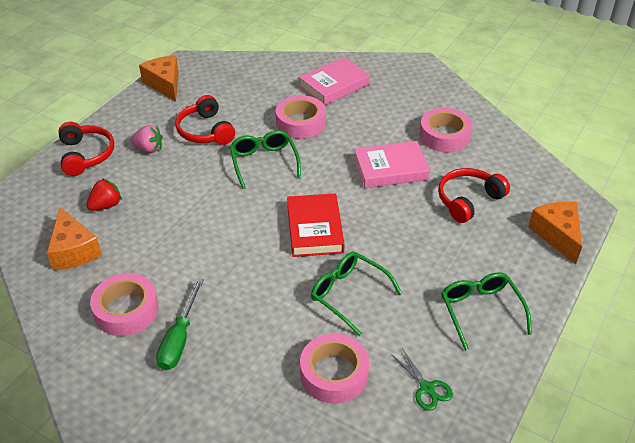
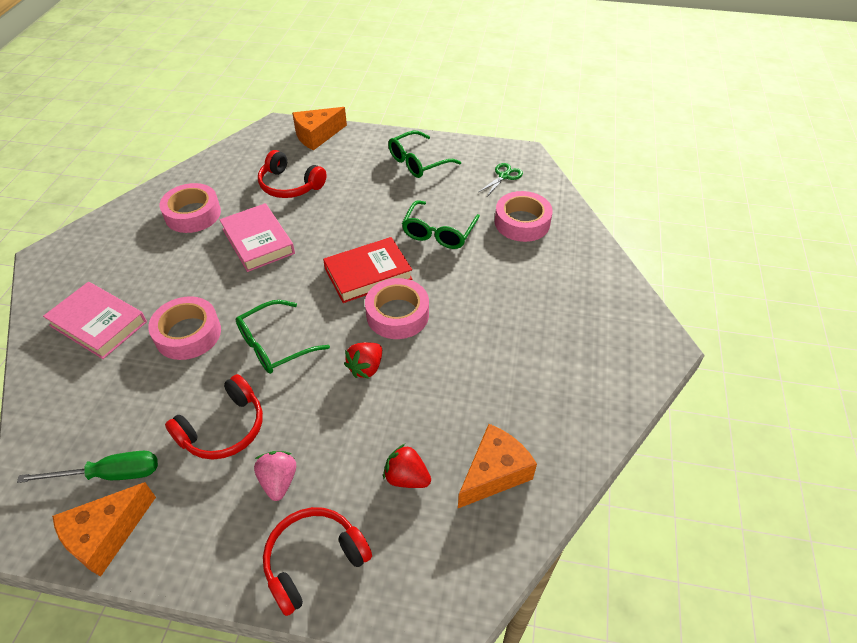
camera: 110 degrees left, 5 degrees up
pink tape [90,273,159,336] -> pink tape moved to [365,278,429,339]
green screwdriver [156,278,204,370] -> green screwdriver moved to [17,451,158,483]
none -> red strawberry [344,342,382,379]

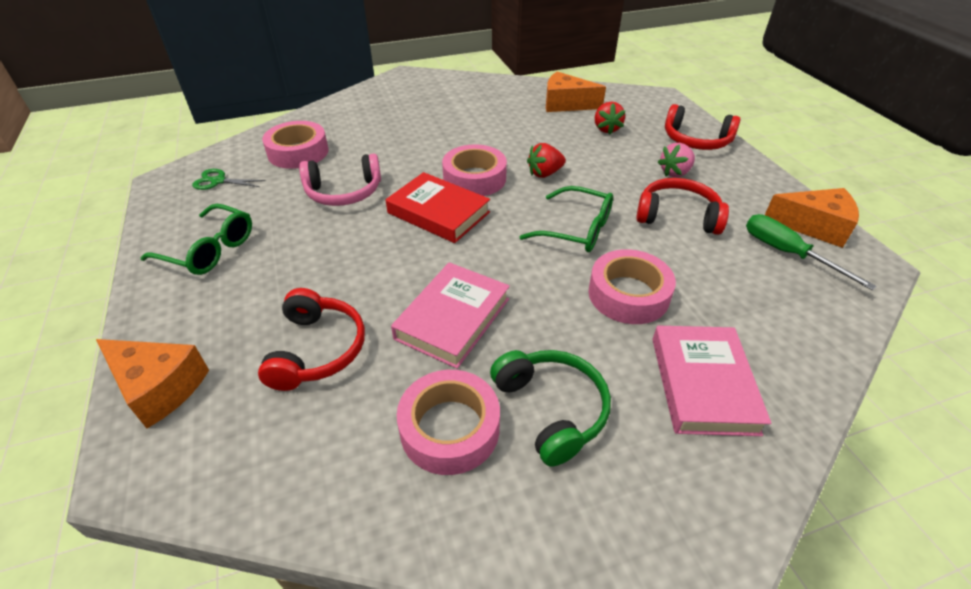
camera: 120 degrees left, 5 degrees down
red strawberry [344,342,382,379] -> red strawberry turned 150 degrees clockwise [527,143,566,178]
green glasses [402,200,480,249] -> pink headphones [299,153,381,206]
none -> green headphones [490,350,611,467]

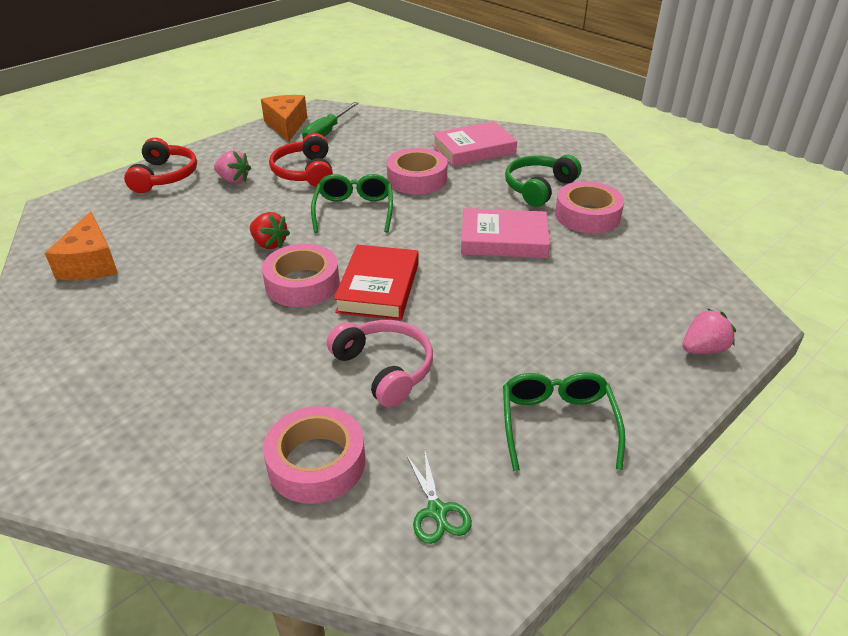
camera: 115 degrees left, 5 degrees down
orange cheese [96,339,209,428] -> pink strawberry [682,308,736,354]
red headphones [258,288,365,391] -> none
red strawberry [595,102,625,134] -> none

